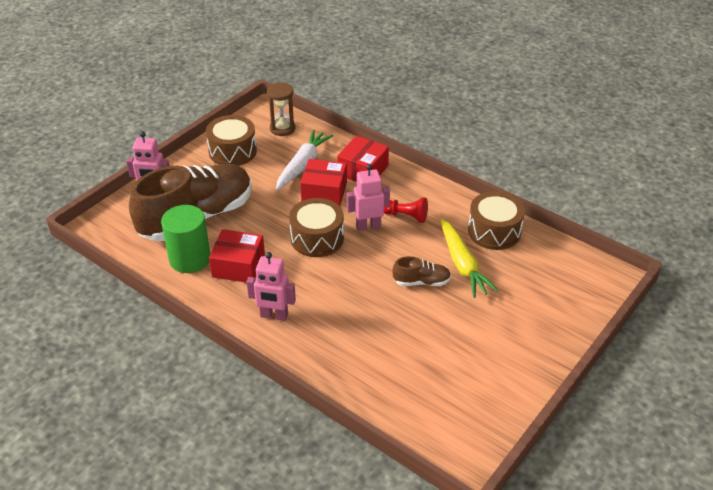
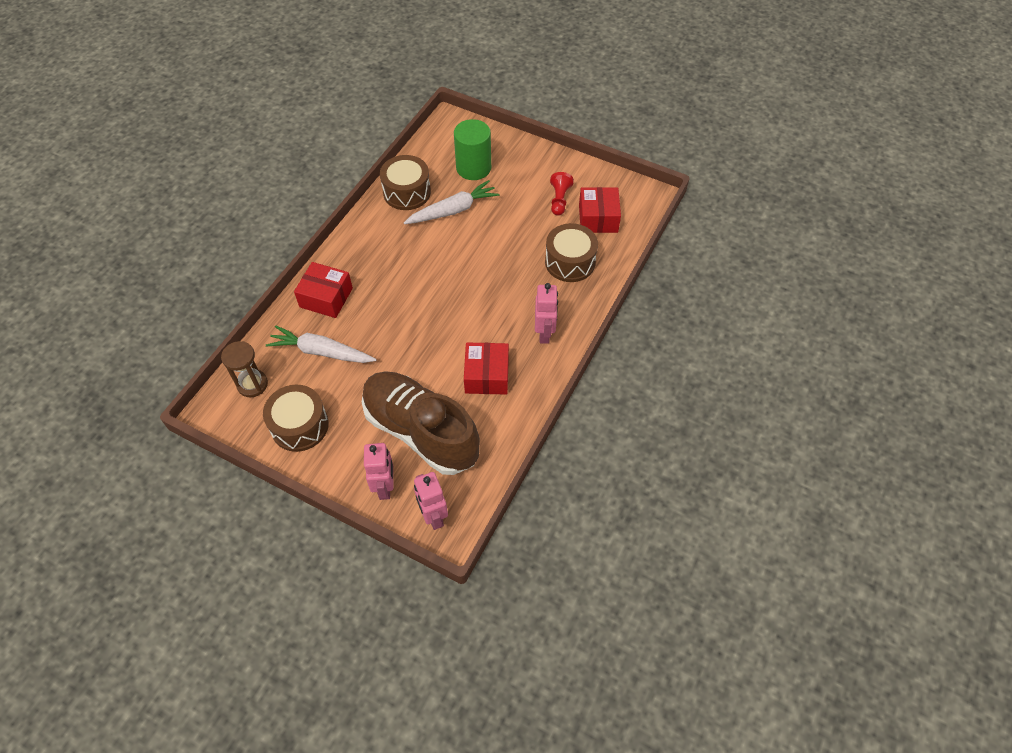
camera: 100 degrees left, 15 degrees up
green cylinder [161,205,210,273] -> green cylinder moved to [454,119,491,180]
brown drum [289,198,344,257] -> brown drum moved to [545,223,598,282]
red box [300,159,347,206] -> red box moved to [579,187,621,233]
pink robot [347,164,390,231] -> pink robot moved to [414,472,448,530]
red pawn [384,197,428,223] -> red pawn moved to [550,172,574,216]
brown shoe [392,256,451,286] -> none
yellow carrot [440,218,499,298] -> white carrot [404,180,500,224]

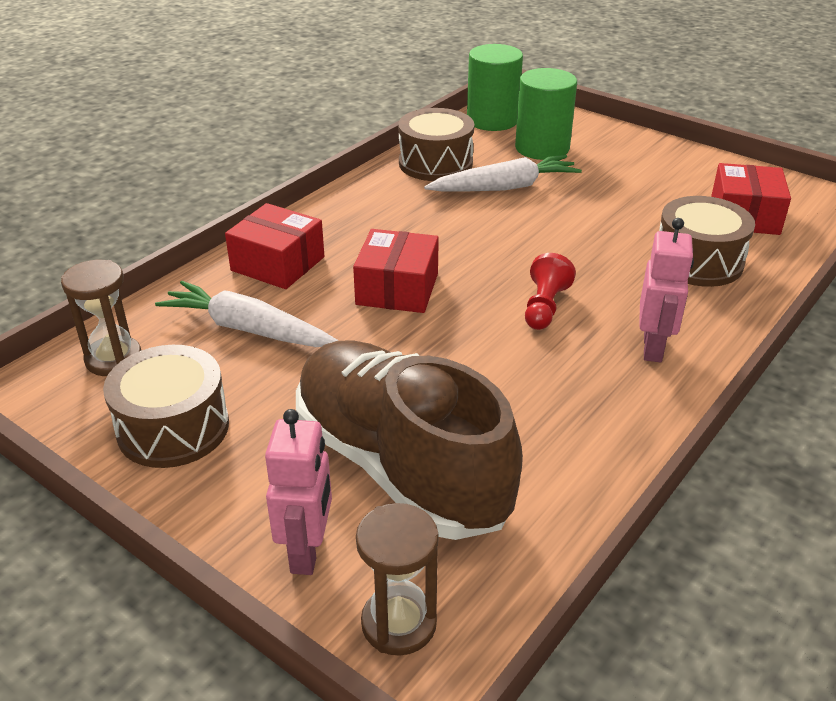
camera: 10 degrees right, 20 degrees down
pink robot [414,472,448,530] -> brown hourglass [356,503,439,656]
red box [464,343,509,395] -> red box moved to [353,229,439,313]
red pawn [550,172,574,216] -> red pawn moved to [525,253,576,330]
none -> green cylinder [467,44,523,131]

